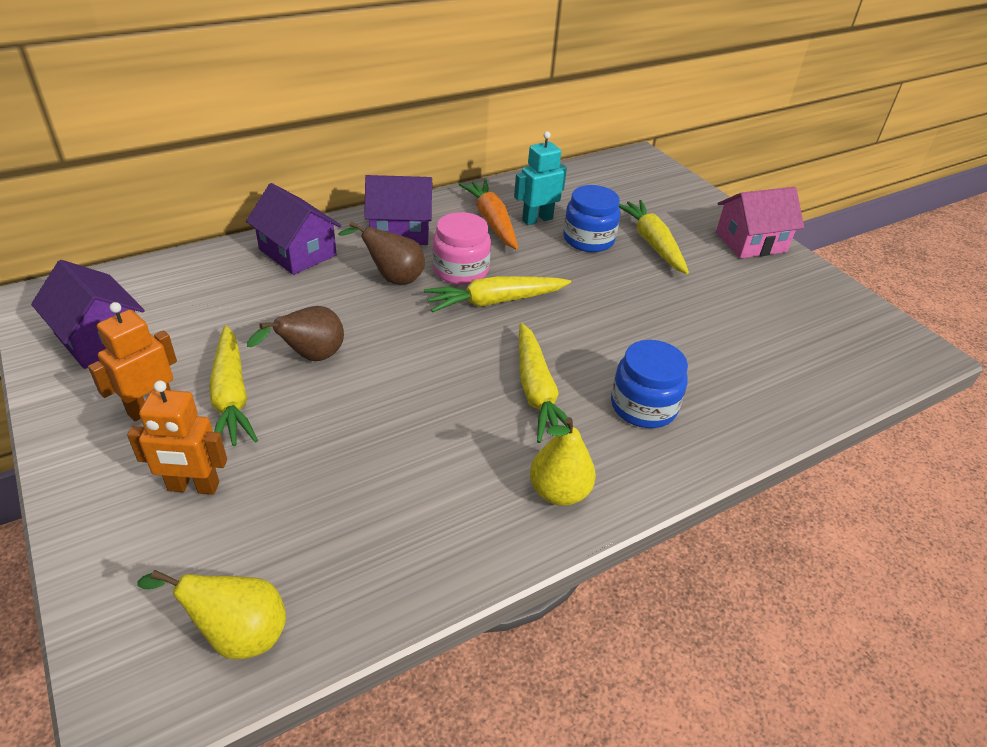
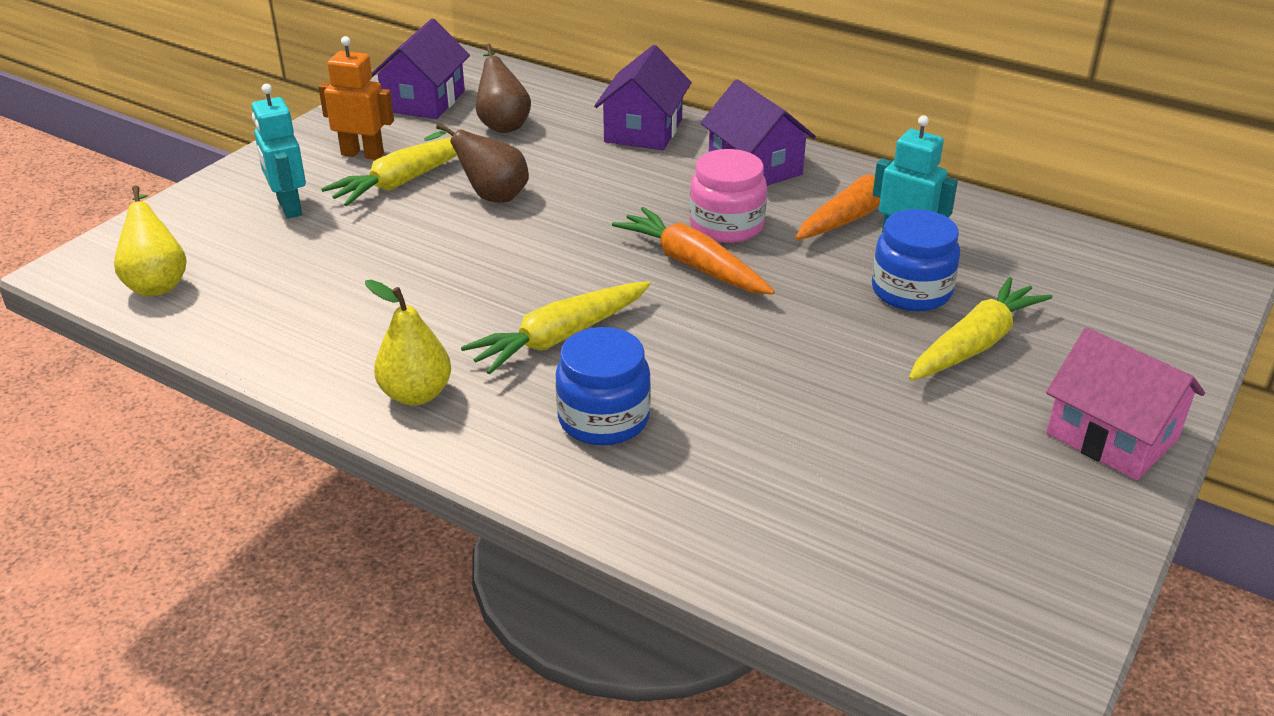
camera: 65 degrees right, 5 degrees down
orange robot [127,380,227,495] -> turquoise robot [252,84,306,219]
brown pear [338,221,425,284] -> brown pear moved to [476,44,531,133]
yellow carrot [424,276,571,312] -> orange carrot [612,207,775,295]

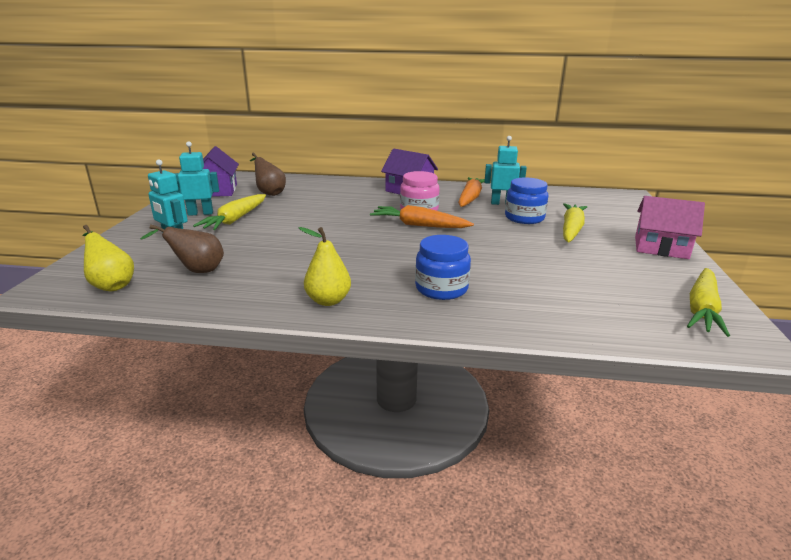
camera: 25 degrees left, 10 degrees down
orange robot [319,36,394,160] -> turquoise robot [174,141,219,216]
brown pear [424,123,529,203] -> brown pear moved to [140,224,224,273]
yellow carrot [461,281,650,374] -> yellow carrot moved to [687,268,730,337]
purple house [594,45,692,150] -> none

